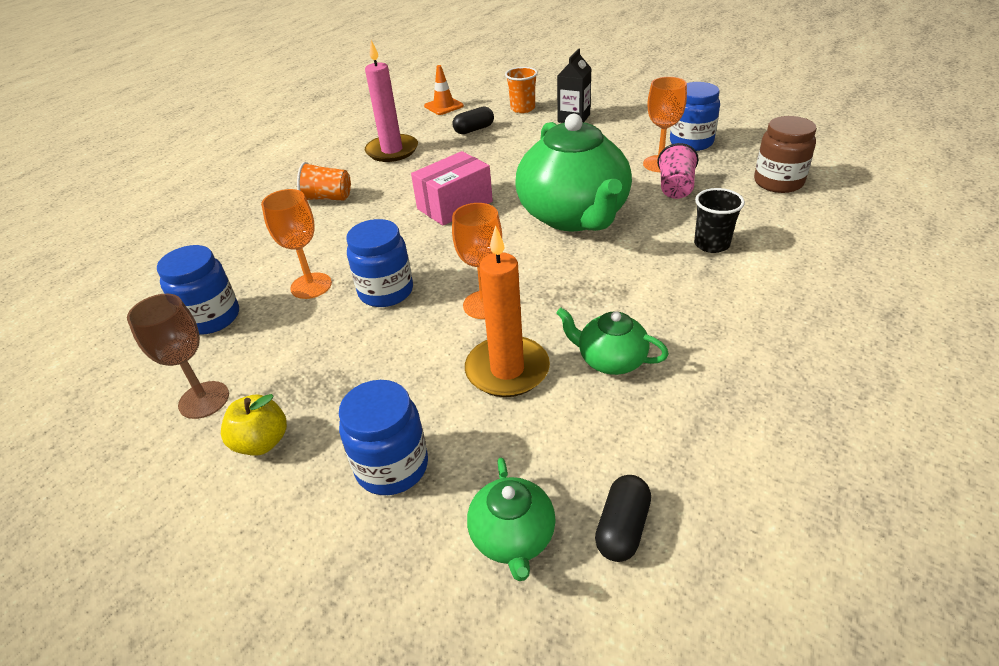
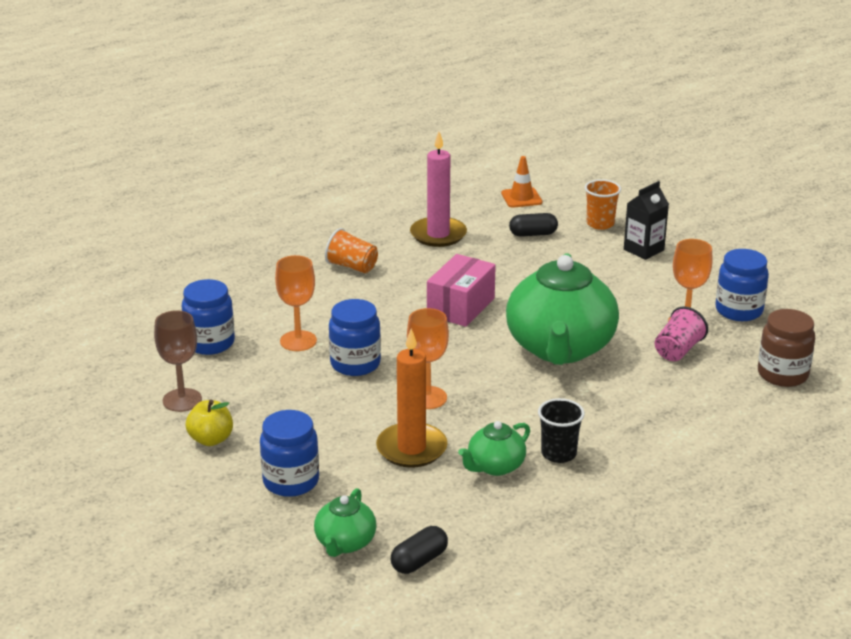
camera: 20 degrees right, 10 degrees down
pink box [411,151,493,226] -> pink box turned 45 degrees counterclockwise [427,254,496,327]
green teapot [556,308,669,375] -> green teapot turned 90 degrees counterclockwise [458,421,530,476]
black cup [694,188,745,253] -> black cup moved to [538,398,585,463]

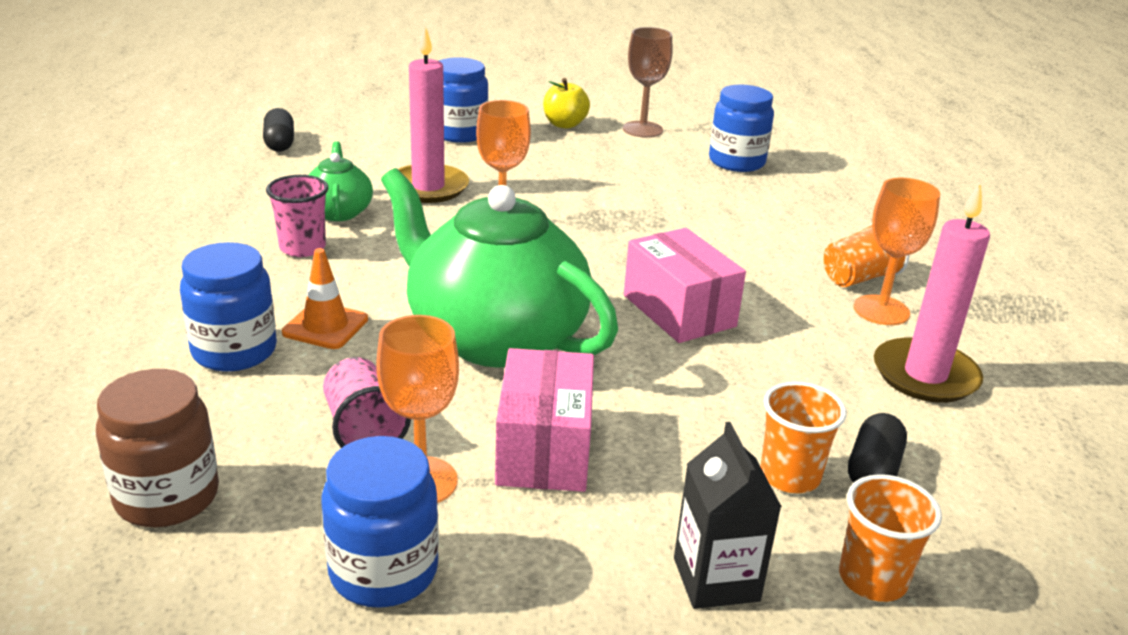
camera: 120 degrees right, 0 degrees up
orange goblet [275,255,317,351] -> orange goblet moved to [853,178,940,325]
green teapot [314,488,376,557] -> none
blue jar [329,299,381,376] -> blue jar moved to [180,242,277,371]
orange candle [376,329,448,468] -> pink candle [398,26,469,203]
orange traffic cone [501,156,542,208] -> orange traffic cone moved to [282,248,368,349]
black cup [538,398,585,463] -> pink cup [266,175,328,257]
none -> pink box [495,348,594,492]
none -> orange cup [760,381,846,493]

